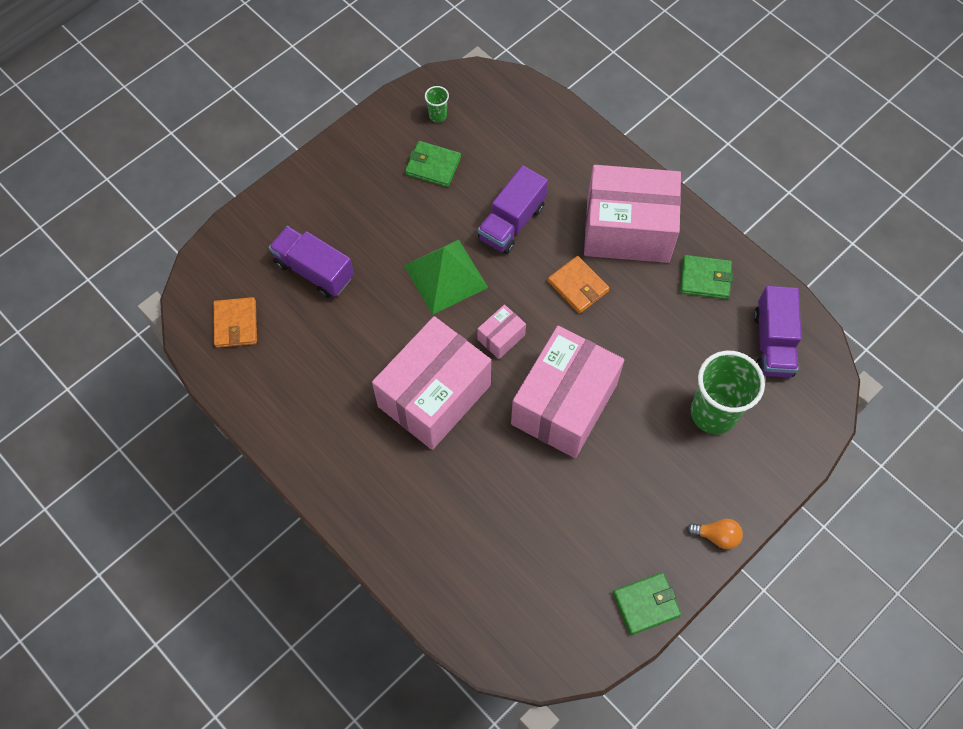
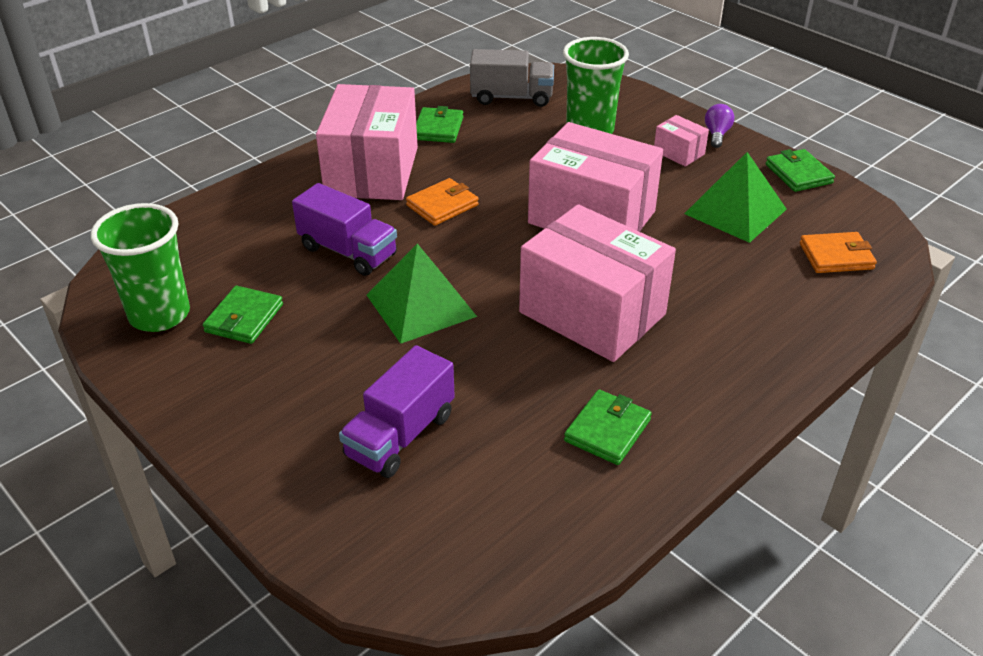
camera: 90 degrees left, 25 degrees down
orange wallet [213,297,257,348] -> orange wallet moved to [800,232,877,273]
green cup [425,86,449,123] -> green cup [91,203,190,332], size x2.32
pink box [478,304,526,359] -> pink box moved to [654,115,709,167]
orange light bulb [687,519,743,549] -> purple light bulb [705,104,734,148]
purple truck [754,286,802,377] -> grey truck [470,49,554,107]
none -> green wallet [564,390,652,465]
none -> green pyramid [684,152,787,243]

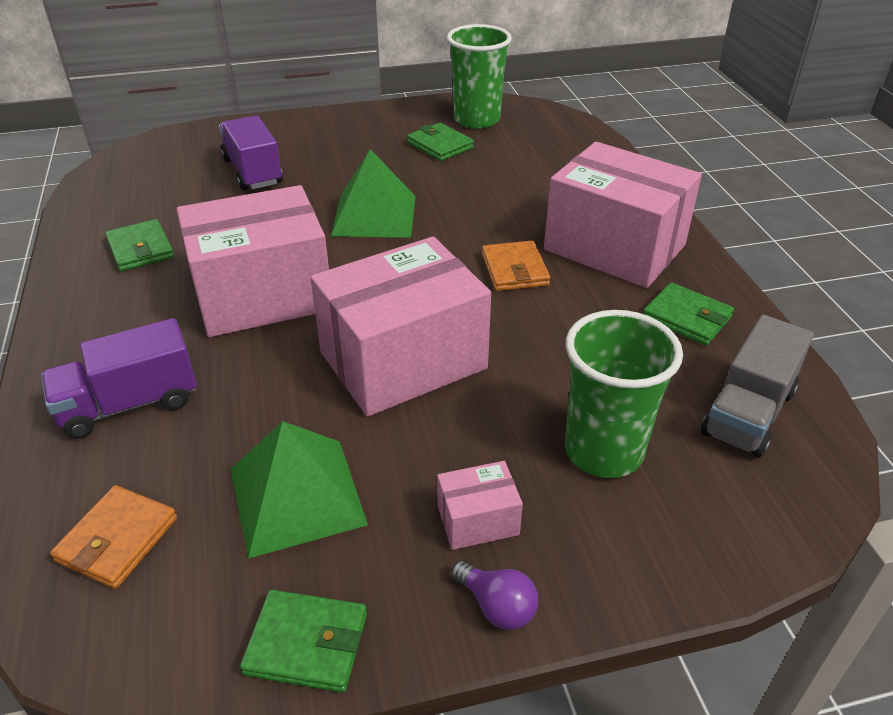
camera: 120 degrees right, 0 degrees up
purple truck [292,183,397,276] -> purple truck moved to [41,318,197,439]

